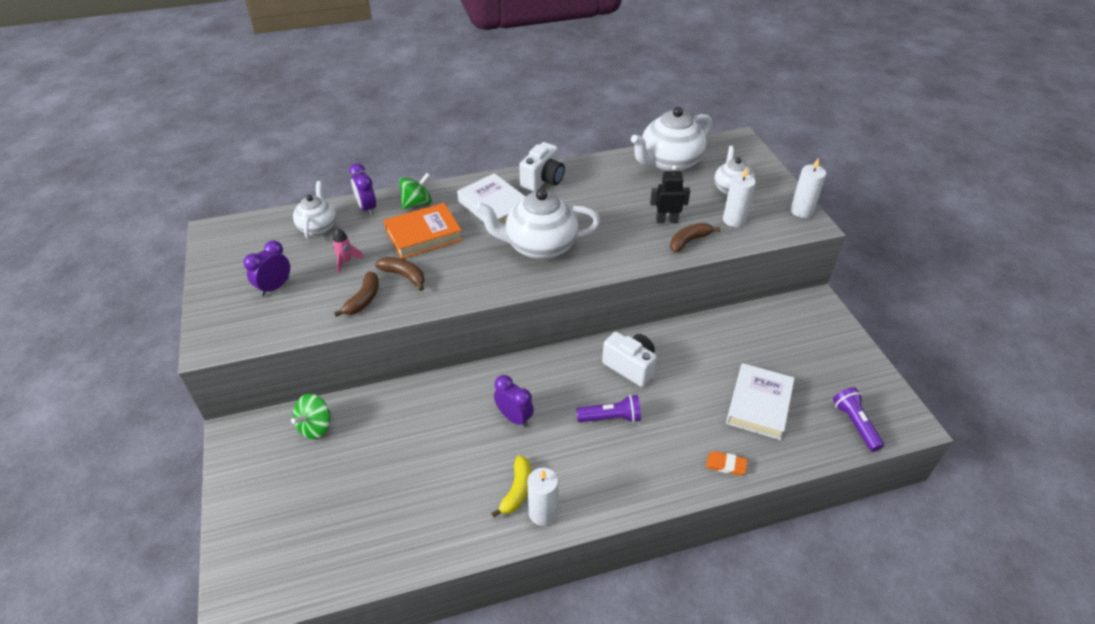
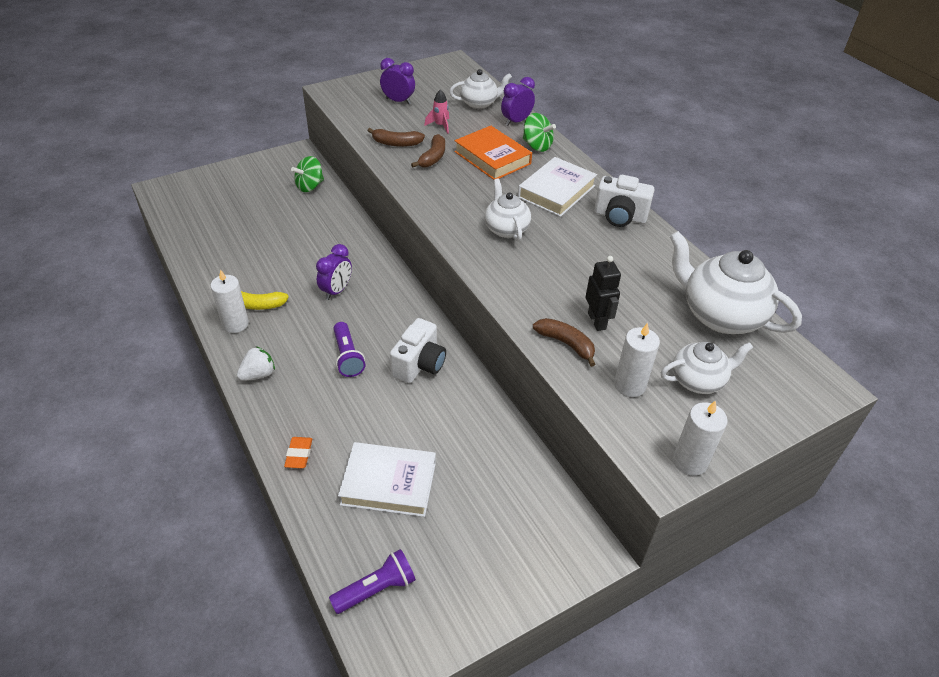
camera: 75 degrees right, 0 degrees up
green spinning top [291,394,330,439] -> green spinning top turned 60 degrees counterclockwise [291,156,324,192]
white teapot [475,189,600,260] -> white teapot [485,179,531,241], size x0.59
none -> white strawberry [237,346,275,381]

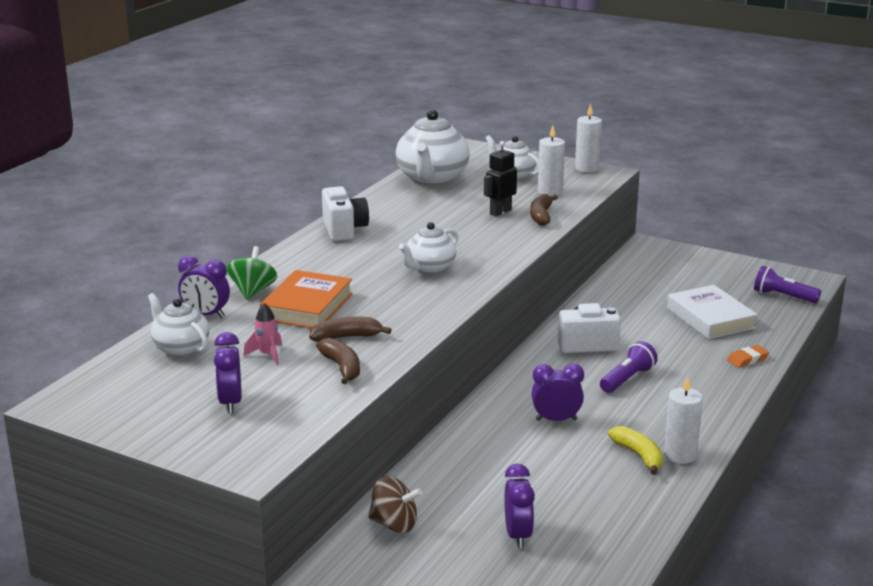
camera: 120 degrees left, 20 degrees down
white strawberry [237,346,275,381] -> none
green spinning top [291,156,324,192] -> brown spinning top [368,476,422,533]
white book [518,157,597,217] -> none
none -> purple clock [504,464,535,548]

